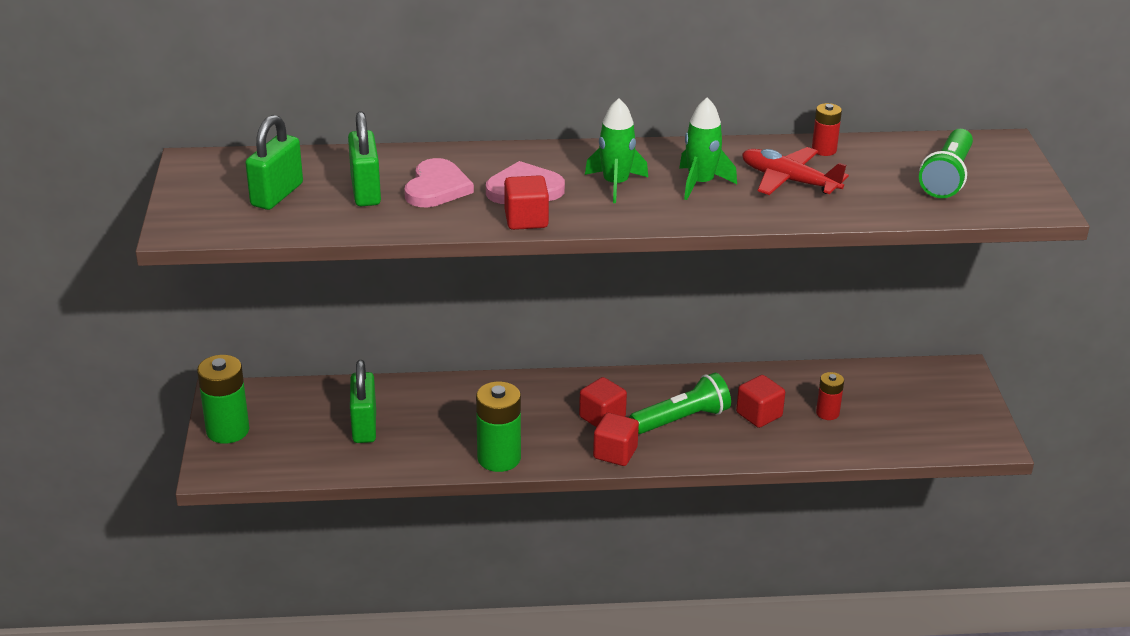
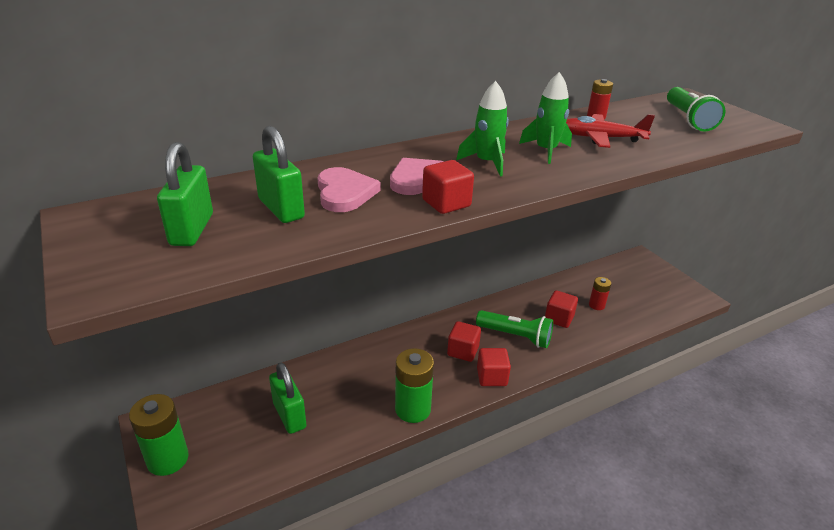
camera: 25 degrees left, 0 degrees up
green flashlight [629,373,731,434] -> green flashlight turned 75 degrees clockwise [476,310,553,348]

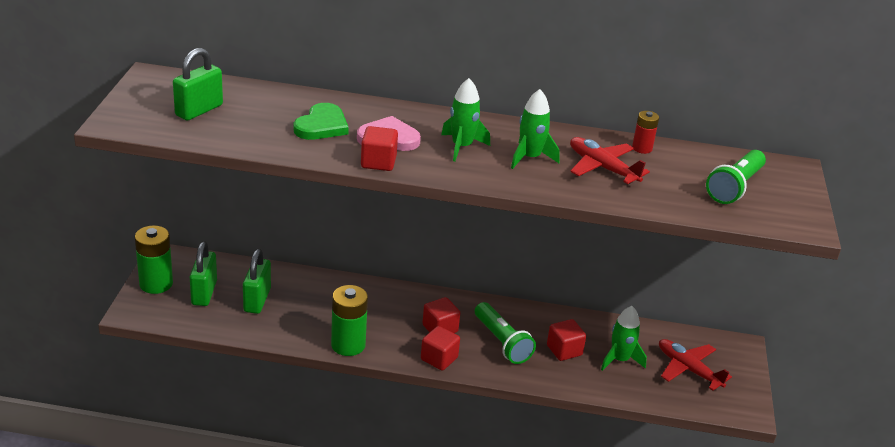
camera: 35 degrees right, 0 degrees up
green padlock [253,126,305,223] -> green padlock moved to [190,241,217,306]
pink heart [318,167,381,212] -> green heart [294,103,349,140]
red battery [589,277,611,310] -> green rocket [601,306,647,371]
none -> red plane [659,339,732,391]

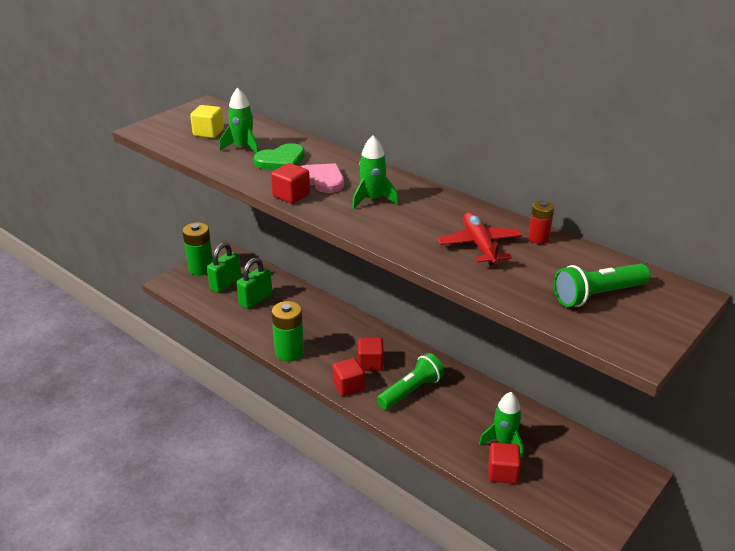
camera: 35 degrees right, 0 degrees up
green padlock [173,48,223,121] -> yellow cube [190,105,224,138]
green flashlight [475,302,536,364] -> green flashlight turned 135 degrees counterclockwise [377,353,444,410]
green rocket [511,89,559,169] -> green rocket moved to [219,87,259,153]
red cube [547,319,586,361] -> red cube moved to [488,442,521,484]
red plane [659,339,732,391] -> none

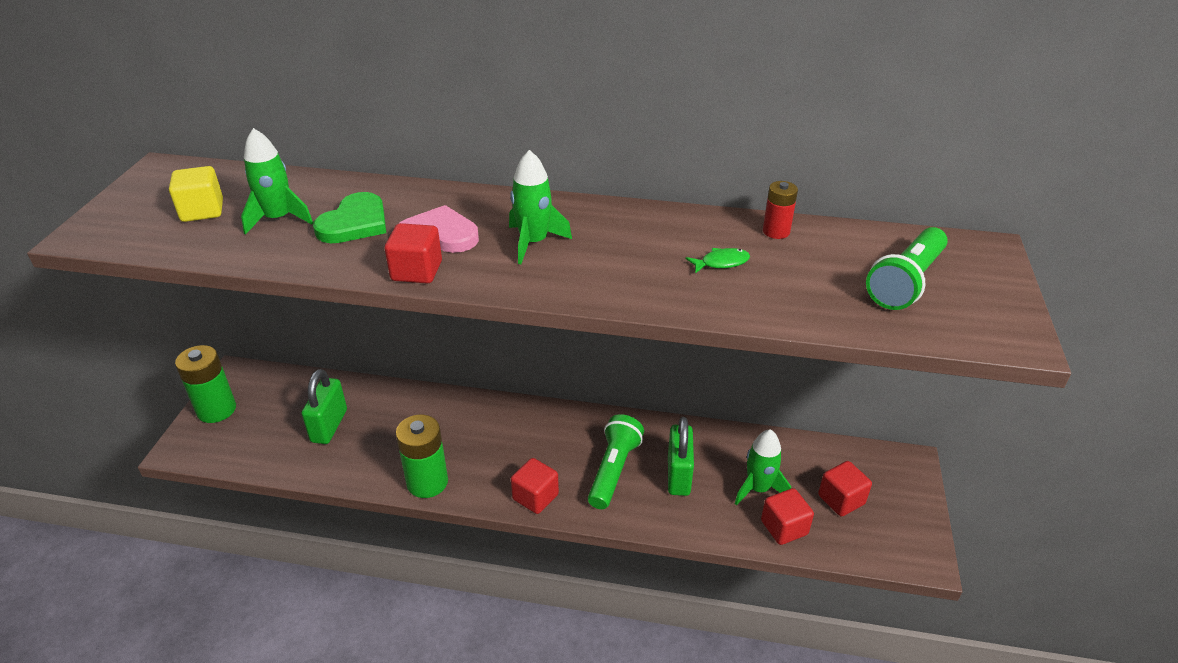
camera: 30 degrees left, 5 degrees up
green padlock [207,242,241,293] -> green padlock moved to [668,417,694,496]
red cube [358,338,384,371] -> red cube moved to [818,461,872,517]
red plane [437,212,522,264] -> green fish [686,248,750,274]

